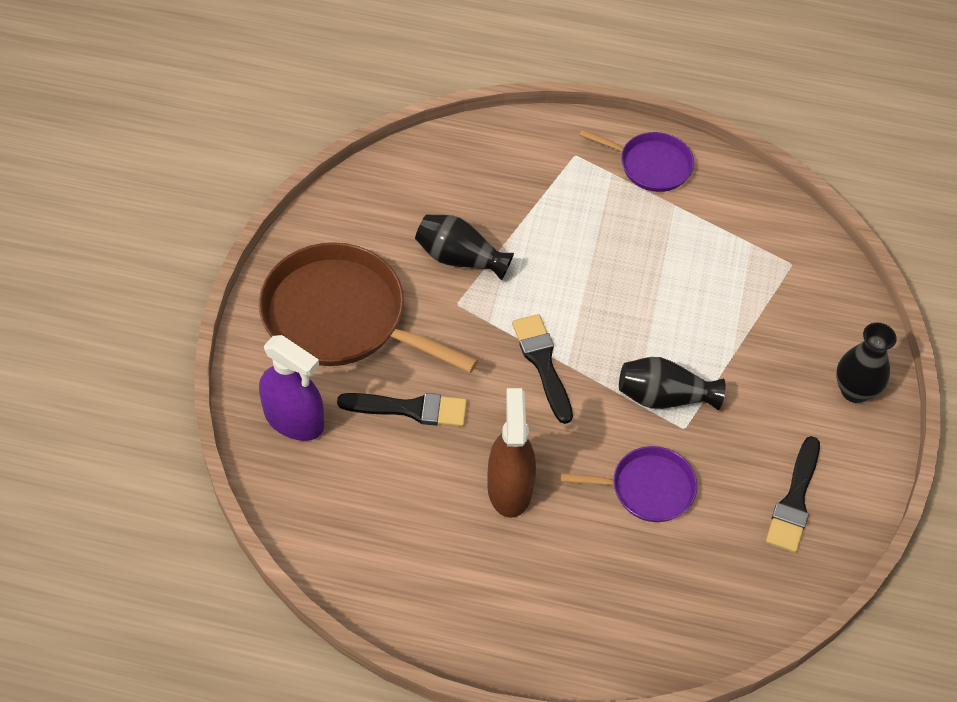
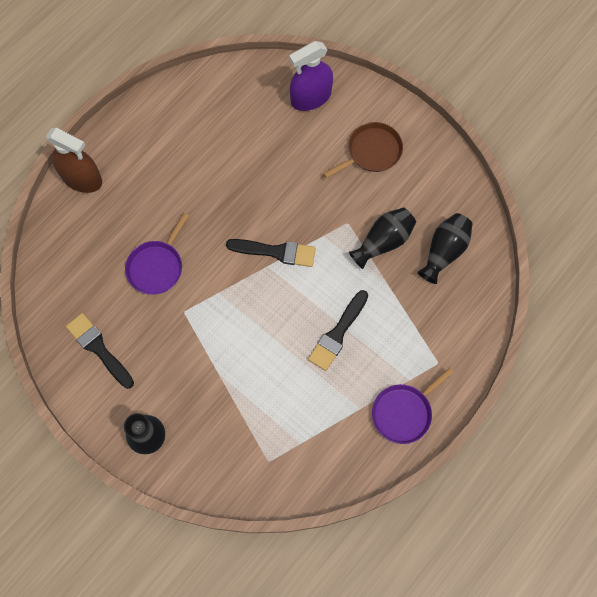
camera: 120 degrees right, 15 degrees up
brown pan [259,242,478,373] -> brown pan [323,122,403,178], size x0.55
black brush [337,393,467,427] -> black brush moved to [308,290,368,371]
brown spray bottle [487,388,536,518] -> brown spray bottle moved to [46,128,102,193]
black vase [619,357,725,410] -> black vase moved to [417,213,473,284]

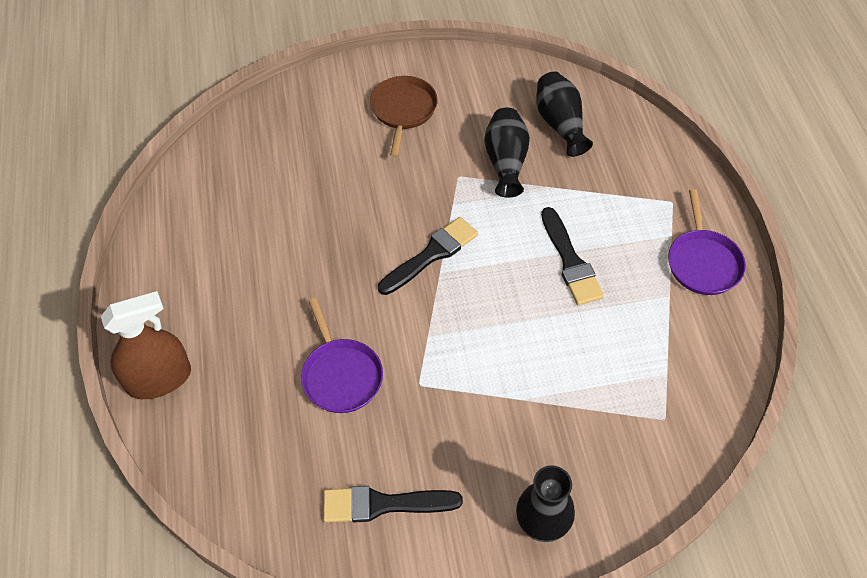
camera: 50 degrees left, 15 degrees down
purple spray bottle [289,41,333,111] -> none

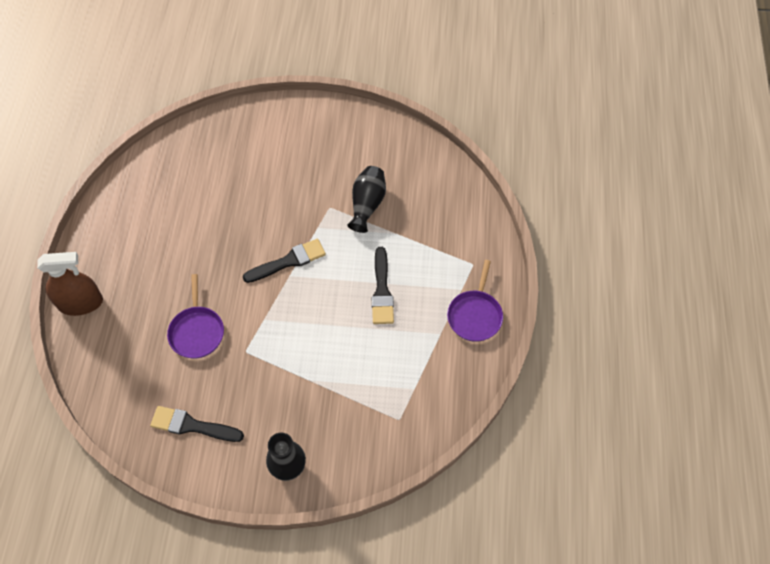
camera: 15 degrees right, 5 degrees up
brown pan [370,76,438,158] -> none
black vase [536,72,593,157] -> none

